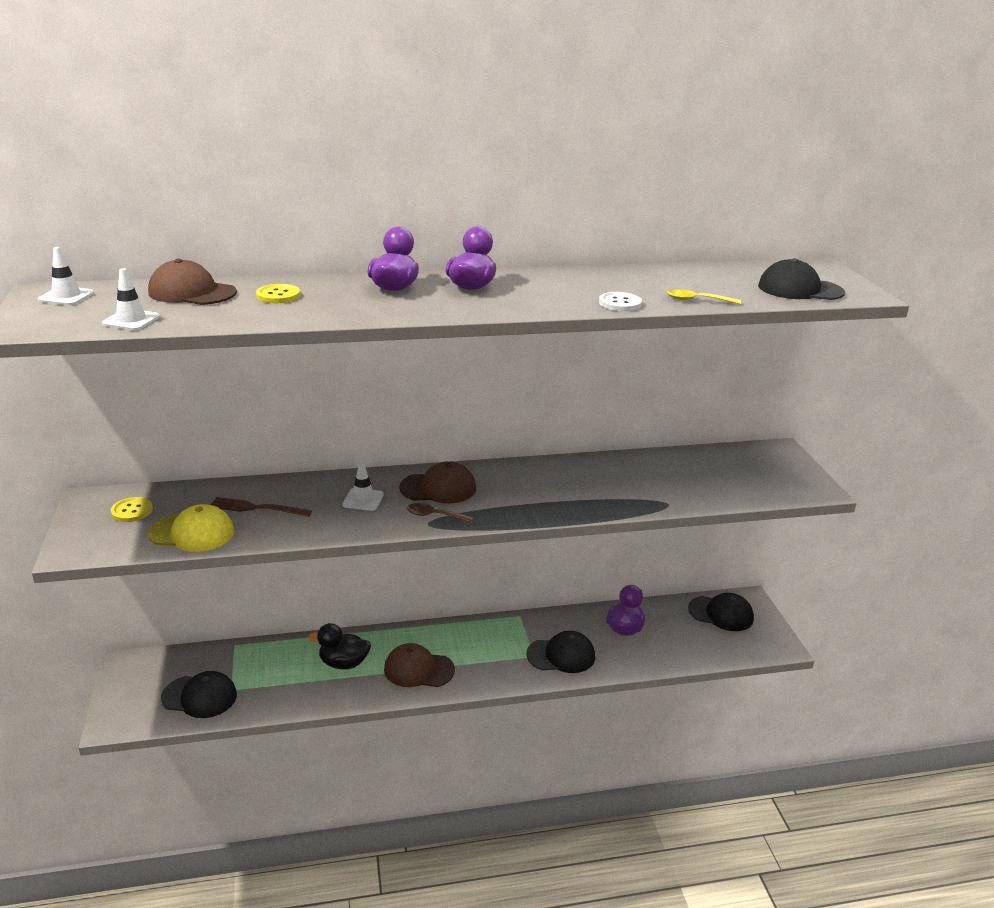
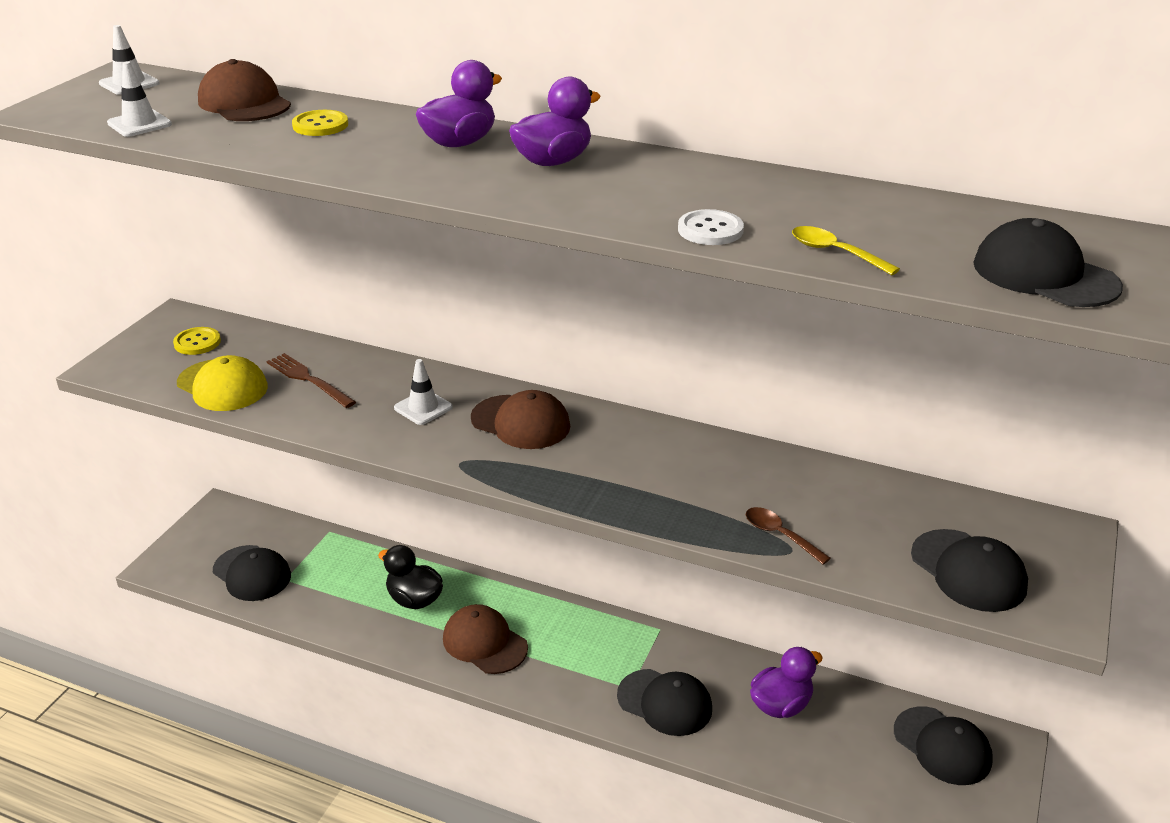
camera: 35 degrees right, 5 degrees up
brown spoon [407,503,474,523] -> brown spoon moved to [746,507,831,564]
none -> black cap [911,529,1028,612]

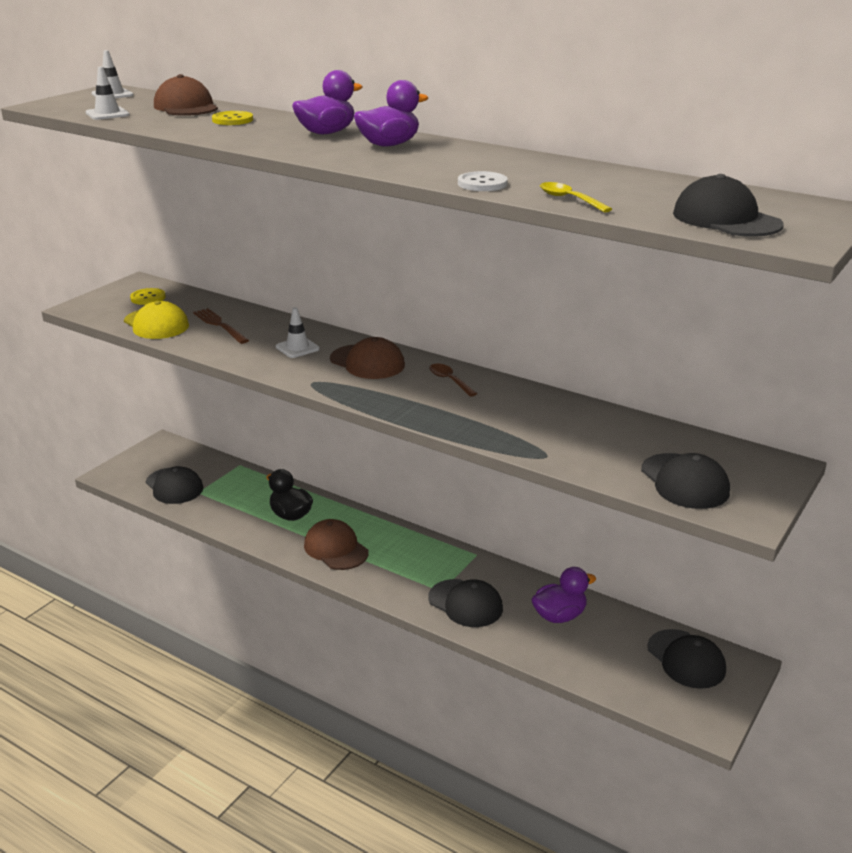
camera: 10 degrees right, 5 degrees down
brown spoon [746,507,831,564] -> brown spoon moved to [429,364,477,397]

